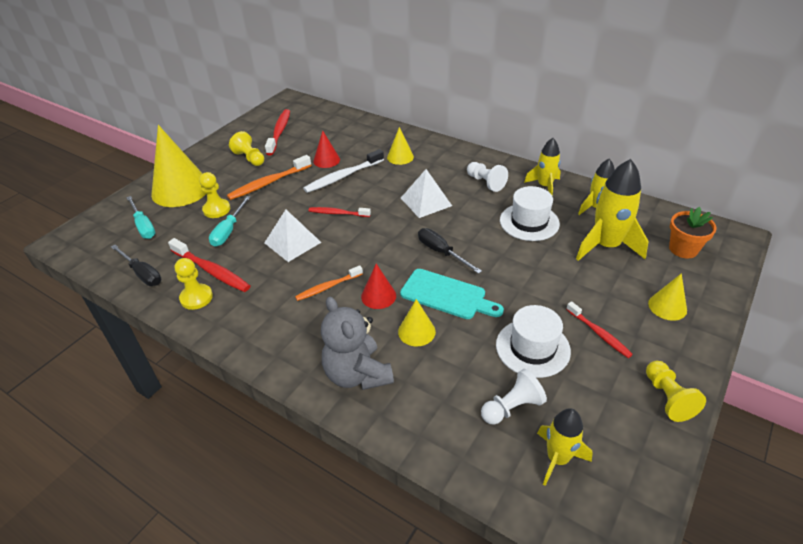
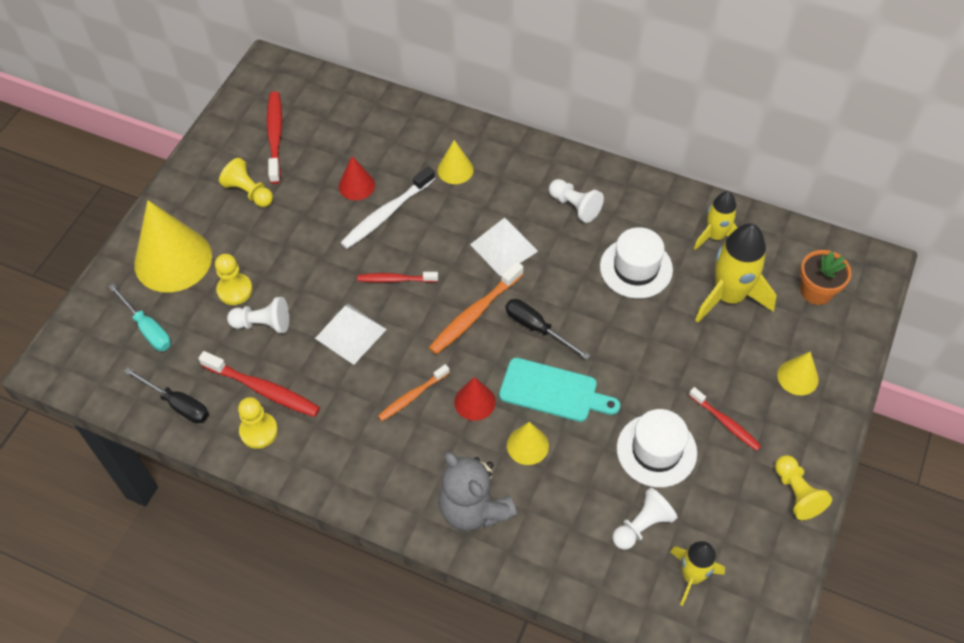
camera: 10 degrees left, 15 degrees up
turquoise screwdriver [209,196,251,247] -> white pawn [227,297,289,333]
orange toothbrush [227,155,311,200] -> orange toothbrush moved to [429,261,523,354]
yellow rocket [524,138,561,195] -> none

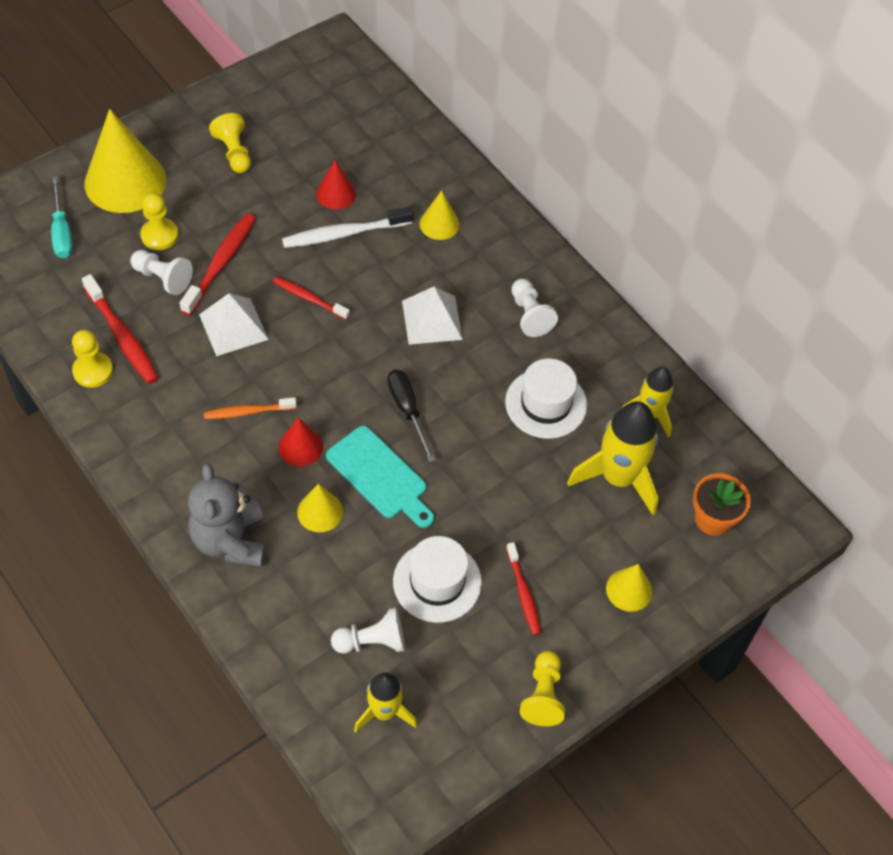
camera: 25 degrees right, 0 degrees up
black screwdriver [124,367,209,423] -> none
red toothbrush [267,91,282,184] -> red toothbrush moved to [180,213,256,315]
orange toothbrush [429,261,523,354] -> none

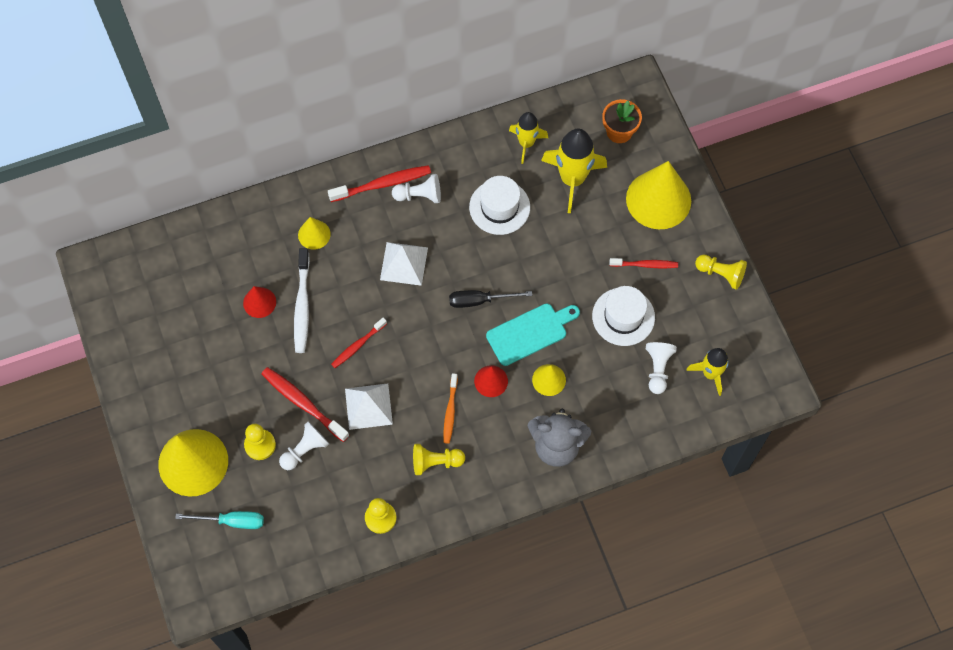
camera: 70 degrees left, 10 degrees up
red toothbrush [82,274,159,384] -> red toothbrush moved to [328,165,431,202]
yellow pawn [209,113,251,173] -> yellow pawn moved to [413,444,465,475]
yellow cone [606,564,652,612] -> yellow cone [626,161,691,229], size x2.03

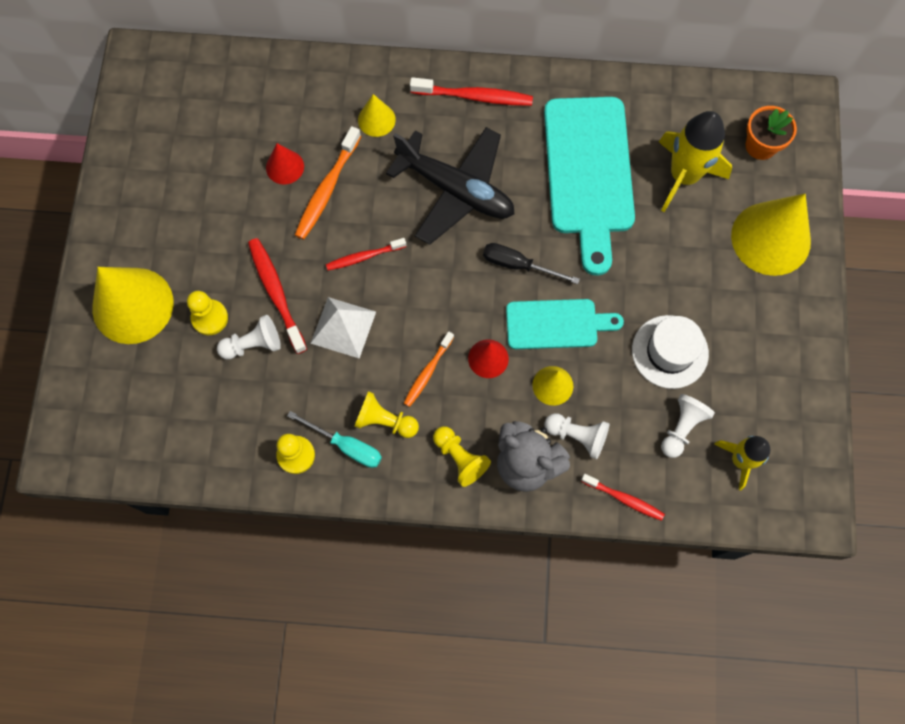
camera: 25 degrees right, 5 degrees up
turquoise screwdriver [175,511,264,529] -> turquoise screwdriver moved to [287,411,382,468]
white toothbrush [294,248,310,353] -> orange toothbrush [295,126,361,240]
white pyramid [380,242,428,286] -> black plane [386,127,515,245]
white pawn [392,174,441,203] -> white pawn moved to [544,413,609,459]
white hat [469,176,530,235] -> turquoise cutting board [544,97,635,276]
yellow rocket [509,112,548,164] -> none
red toothbrush [609,258,678,268] -> red toothbrush moved to [581,474,665,521]
yellow pawn [695,255,747,290] -> yellow pawn moved to [433,426,491,487]

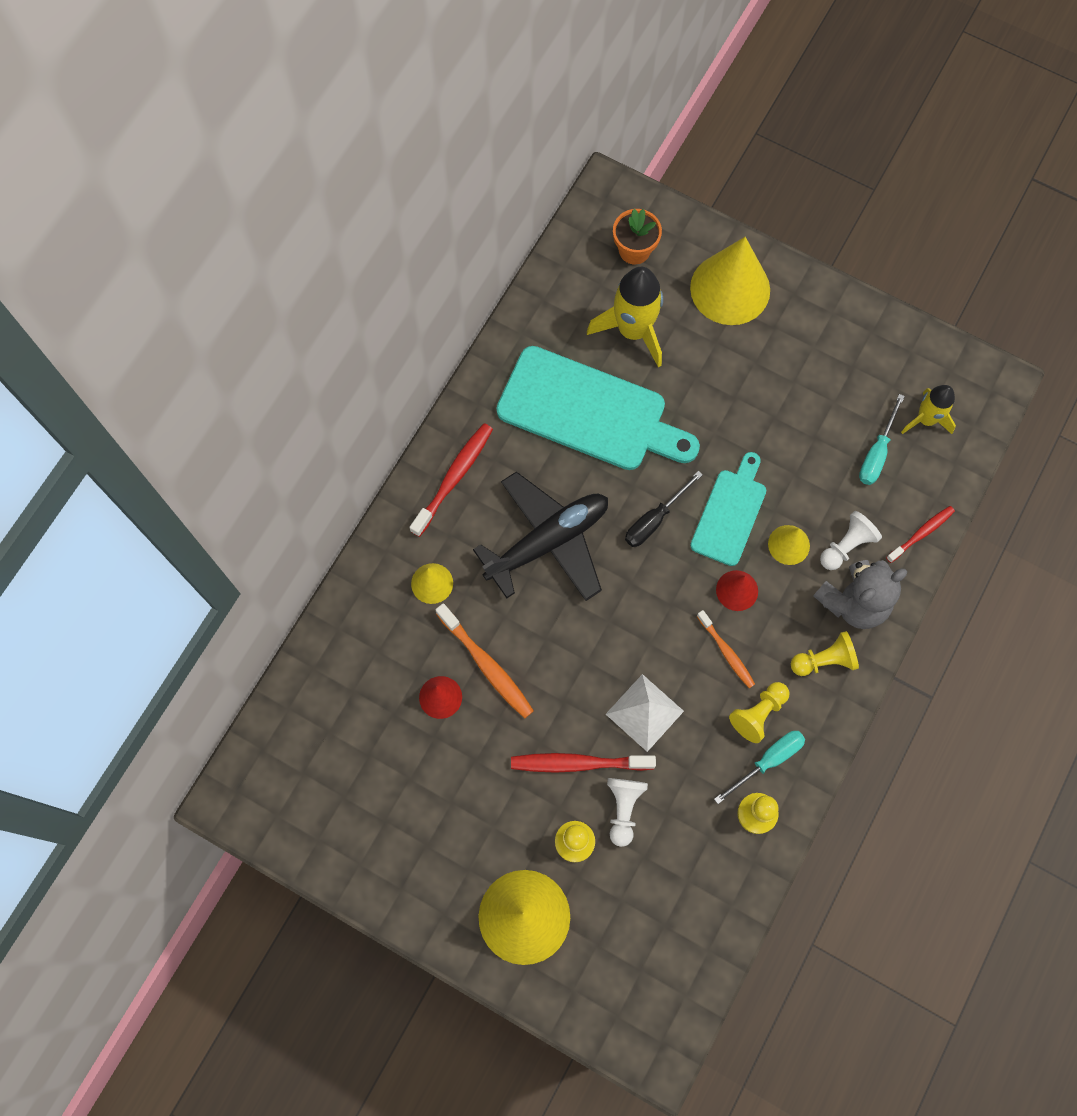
camera: 65 degrees left, 0 degrees up
red toothbrush [326,238,406,270] -> none
white hat [632,315,709,389] -> none
white pawn [661,394,715,458] -> turquoise screwdriver [859,394,905,485]

